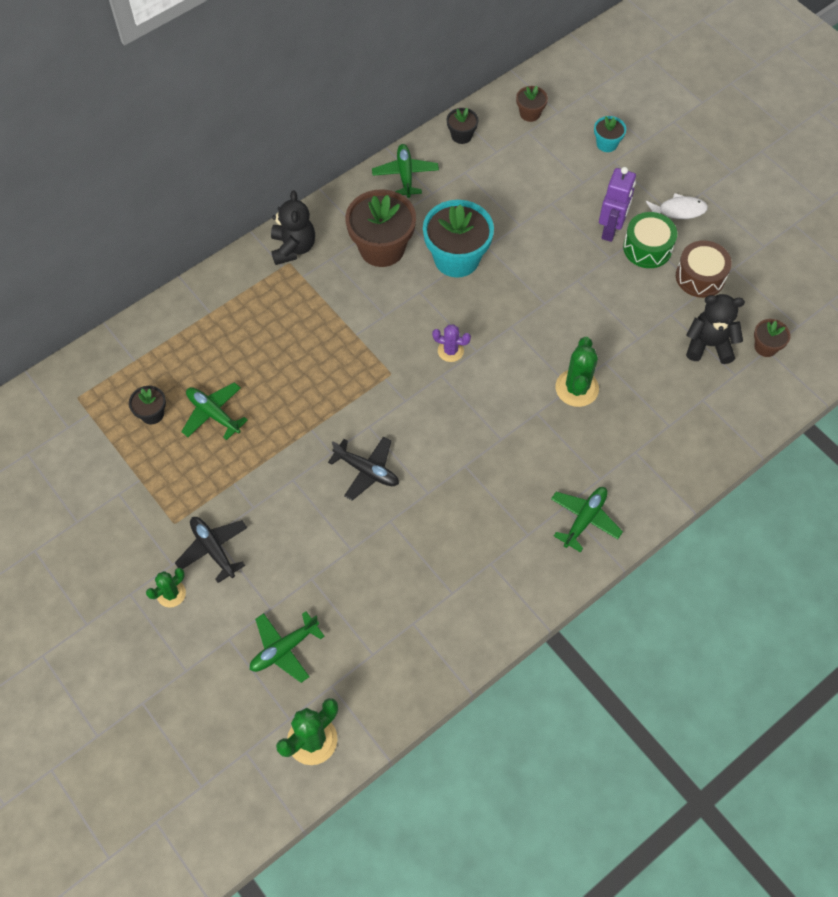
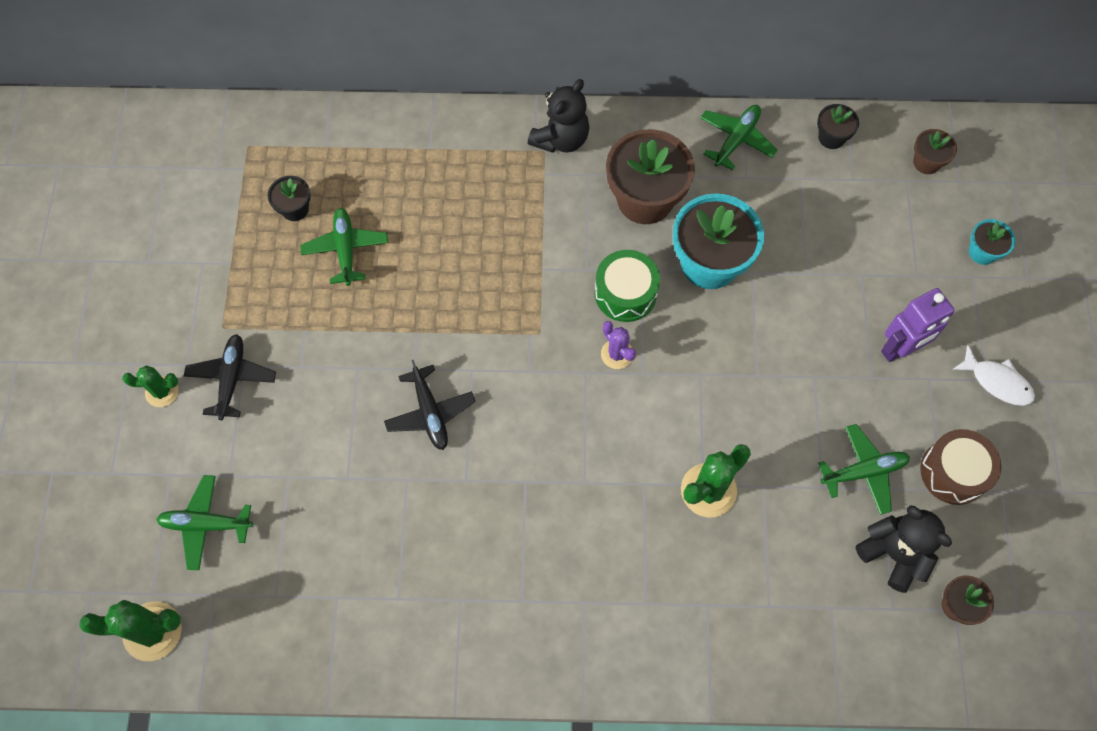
camera: 40 degrees right, 5 degrees up
green plane [551,487,623,553] -> green plane moved to [818,424,910,515]
green drum [623,212,677,268] -> green drum moved to [595,250,660,322]

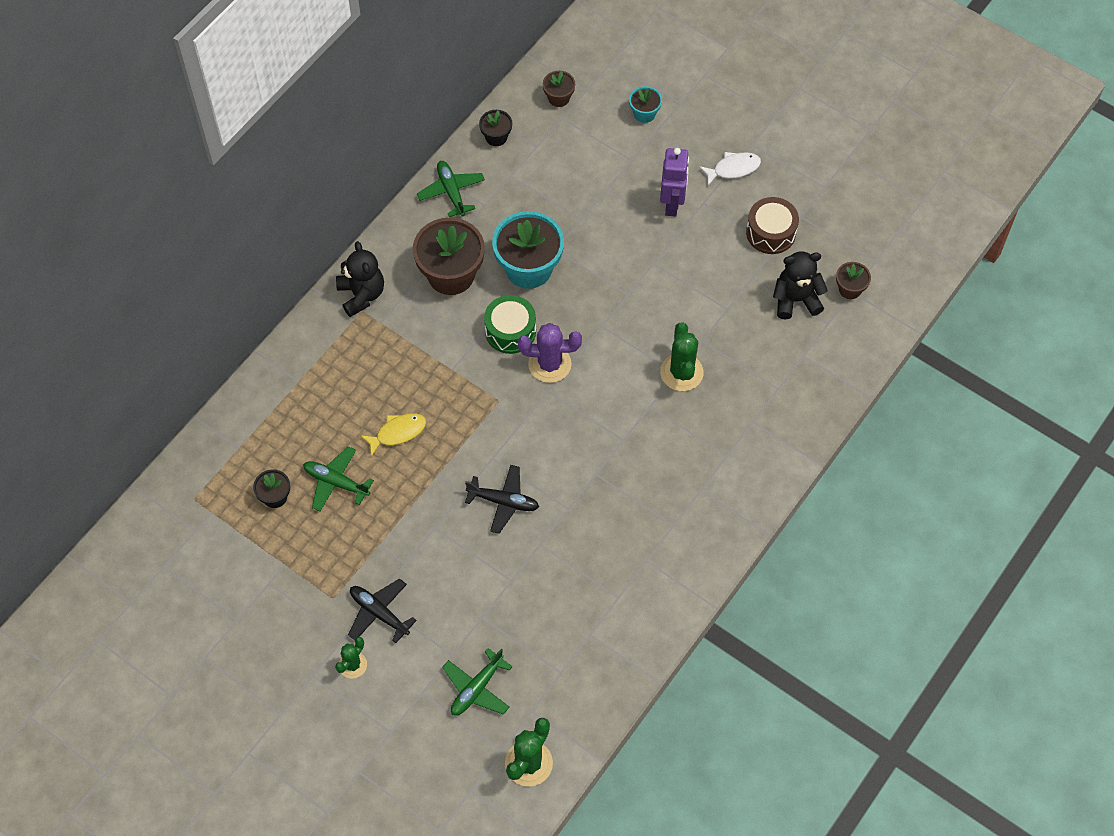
camera: 55 degrees left, 5 degrees down
purple cactus [601,321,636,369] -> purple cactus [518,323,582,383], size x1.63
green plane [818,424,910,515] -> none
none -> yellow fish [360,413,426,457]

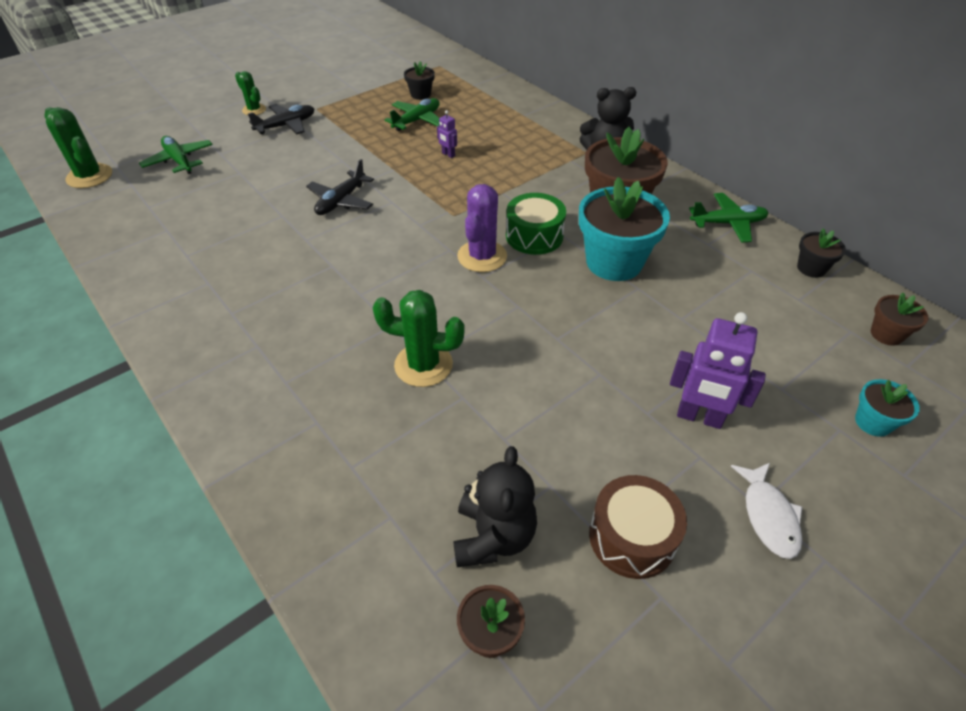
camera: 105 degrees right, 15 degrees down
yellow fish [360,413,426,457] -> purple robot [437,110,457,158]

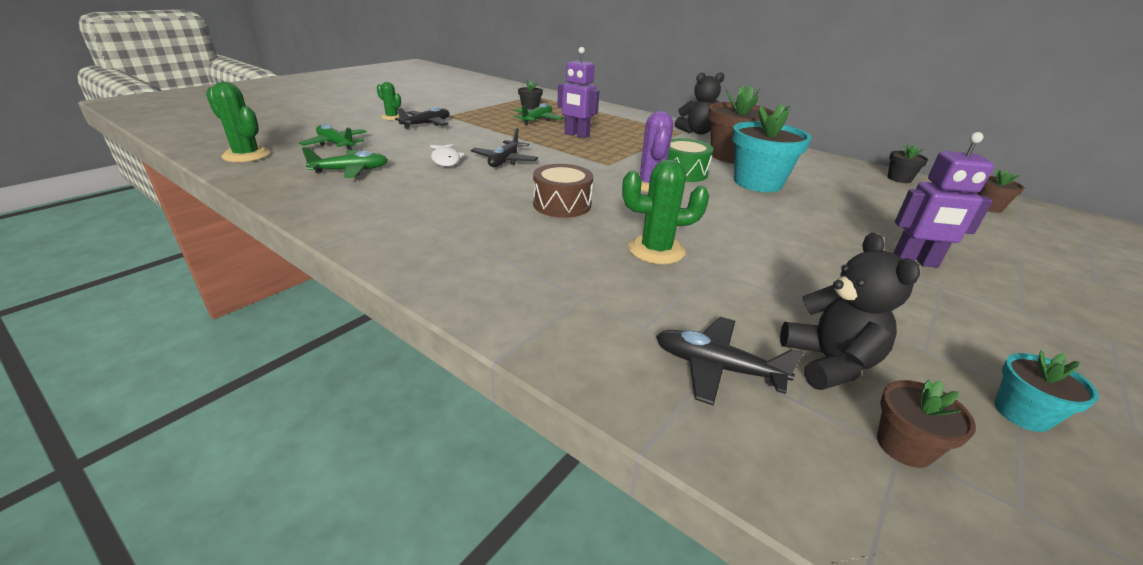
camera: 15 degrees left, 15 degrees down
purple robot [437,110,457,158] -> purple robot [557,47,600,139], size x2.07
brown drum [589,475,687,579] -> brown drum moved to [533,164,593,218]
green plane [689,193,769,243] -> green plane moved to [302,147,388,178]
white fish [731,463,802,559] -> white fish moved to [430,144,465,167]
turquoise flower pot [855,379,920,437] -> turquoise flower pot moved to [995,350,1099,432]
none -> black plane [656,317,803,406]

